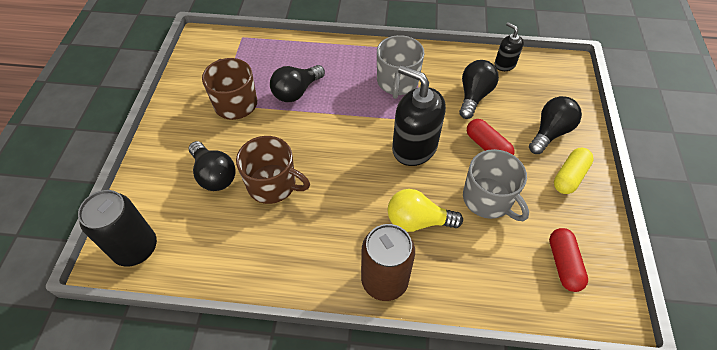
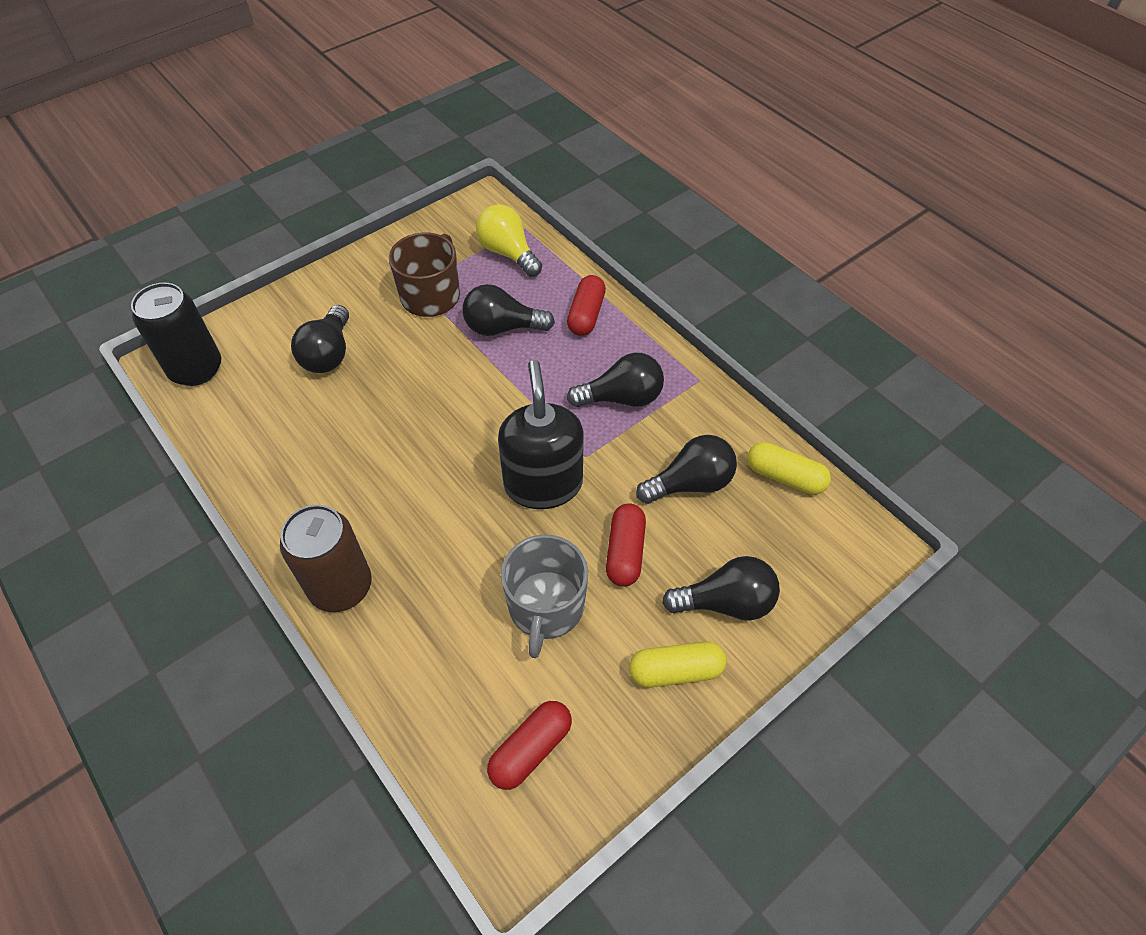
camera: 45 degrees right, 0 degrees up
brown mug [236,136,310,204] -> none
grey mug [377,35,424,99] -> black light bulb [567,353,664,407]
yellow light bulb [388,189,463,232] -> yellow light bulb moved to [476,204,542,277]
black soap dispenser [495,22,524,71] -> yellow capsule [747,442,831,495]
none -> red capsule [567,275,606,336]

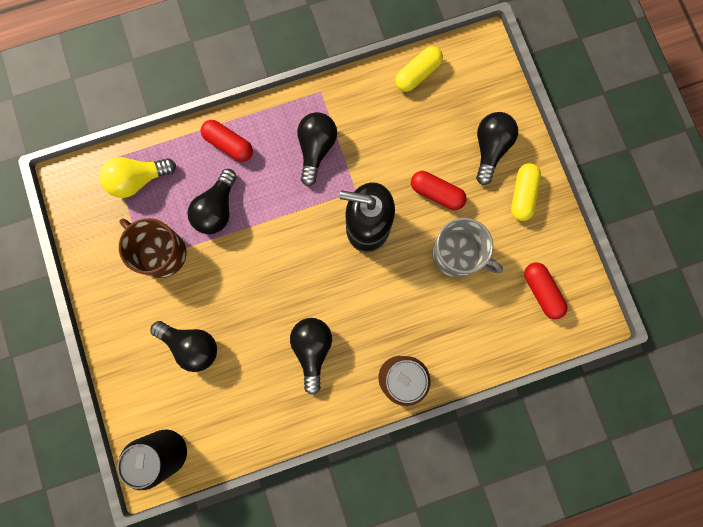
camera: 70 degrees left, 25 degrees up
black light bulb [636,435,737,504] -> black light bulb moved to [290,318,332,395]

